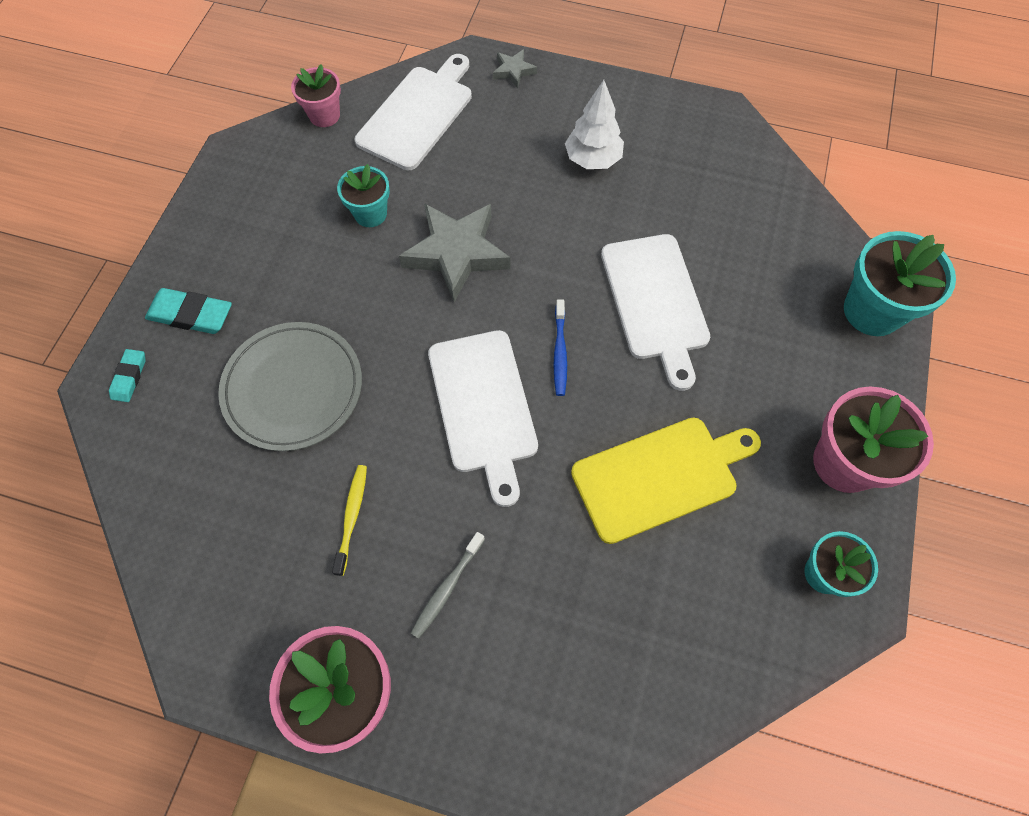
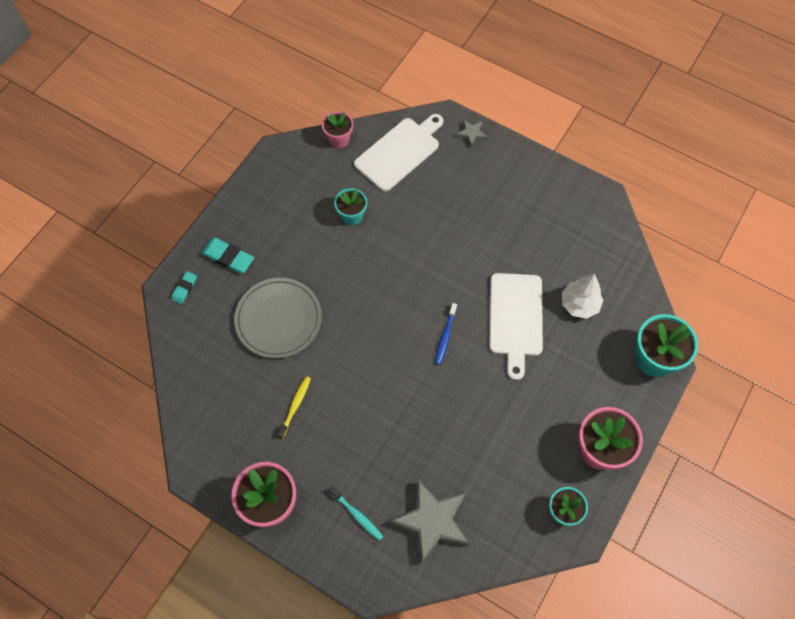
camera: 15 degrees right, 0 degrees up
grey star [399,203,511,302] -> grey star moved to [390,480,469,564]
grey toothbrush [411,532,485,639] -> none
white cutting board [428,330,538,507] -> none
white tree [565,80,624,169] -> white tree moved to [562,274,603,319]
yellow cutting board [571,417,761,544] -> none
none -> turquoise toothbrush [329,486,384,541]

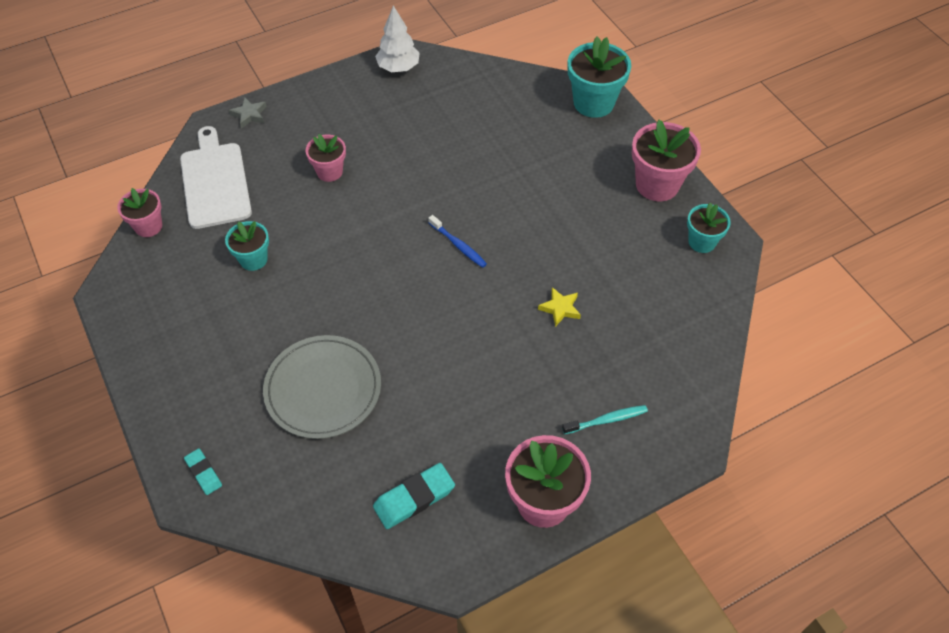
camera: 60 degrees left, 10 degrees down
turquoise eraser [201,237,254,274] -> turquoise eraser moved to [373,463,455,529]
yellow toothbrush [277,376,311,439] -> none
grey star [390,480,469,564] -> none
white cutting board [489,273,543,380] -> none
white tree [562,274,603,319] -> white tree moved to [375,5,420,72]
none -> pink flower pot [305,134,346,182]
none -> yellow star [538,287,581,327]

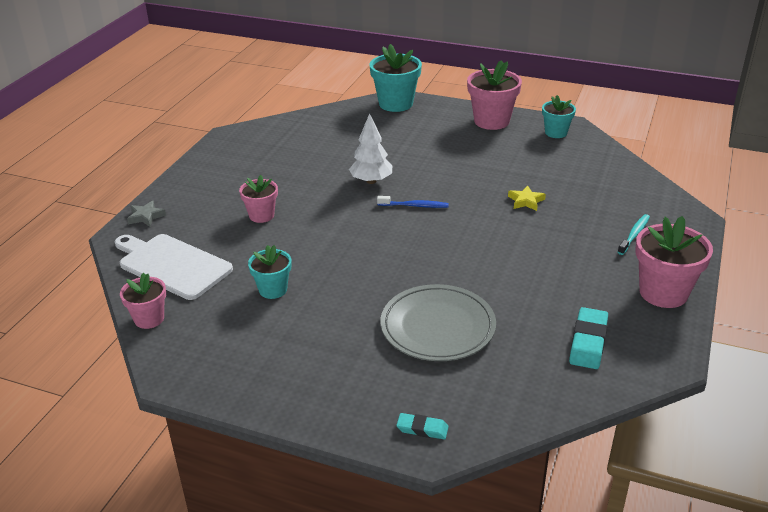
camera: 40 degrees left, 20 degrees down
white tree [375,5,420,72] -> white tree moved to [349,113,392,184]

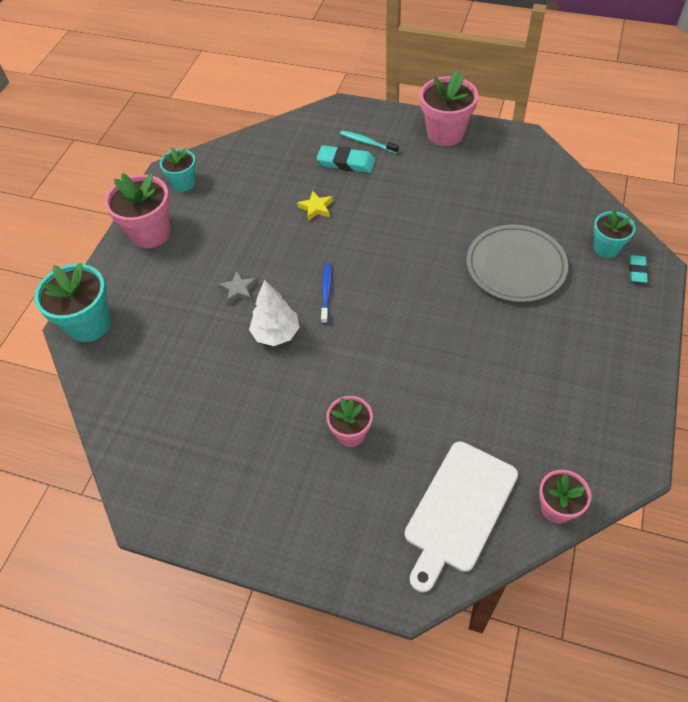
camera: 90 degrees left, 20 degrees up
grey star [127,200,166,227] -> grey star moved to [218,271,258,305]
turquoise flower pot [248,245,291,299] -> turquoise flower pot moved to [593,209,636,258]
turquoise eraser [569,307,608,369] -> turquoise eraser moved to [317,145,376,173]

